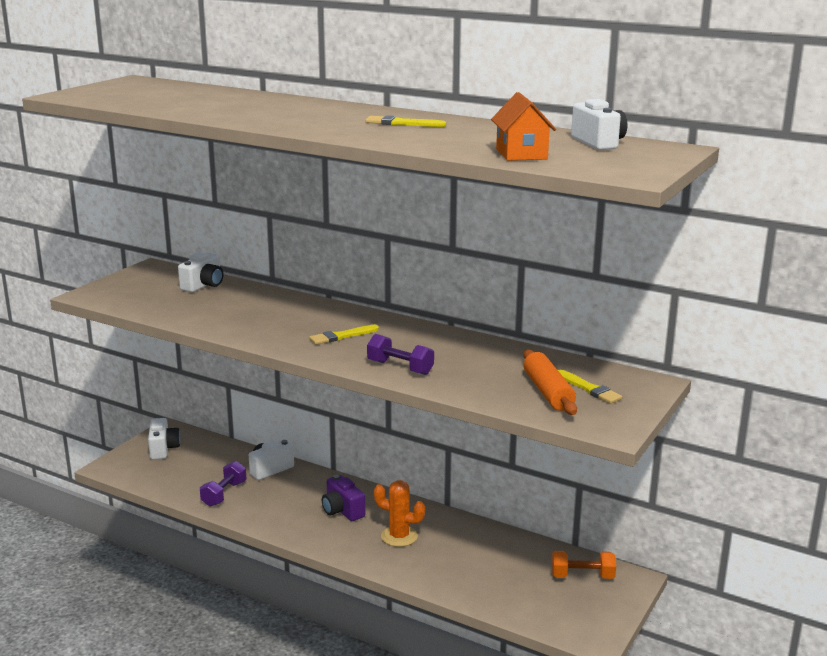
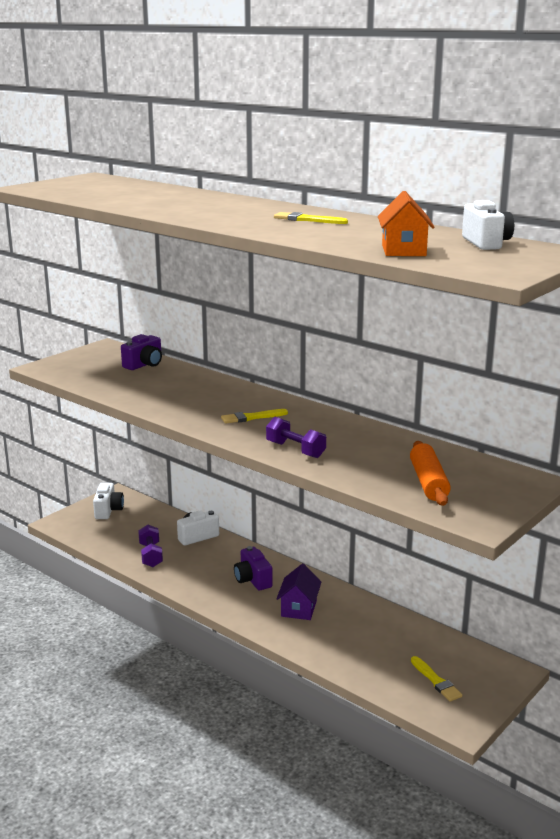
camera: 10 degrees right, 0 degrees up
white camera [178,252,223,292] -> purple camera [121,334,162,370]
purple dumbbell [200,461,246,507] -> purple dumbbell turned 45 degrees counterclockwise [138,525,163,567]
orange cactus [374,480,425,547] -> purple house [276,564,321,620]
orange dumbbell [551,551,616,579] -> none
yellow brush [558,370,622,404] -> yellow brush moved to [411,656,462,701]

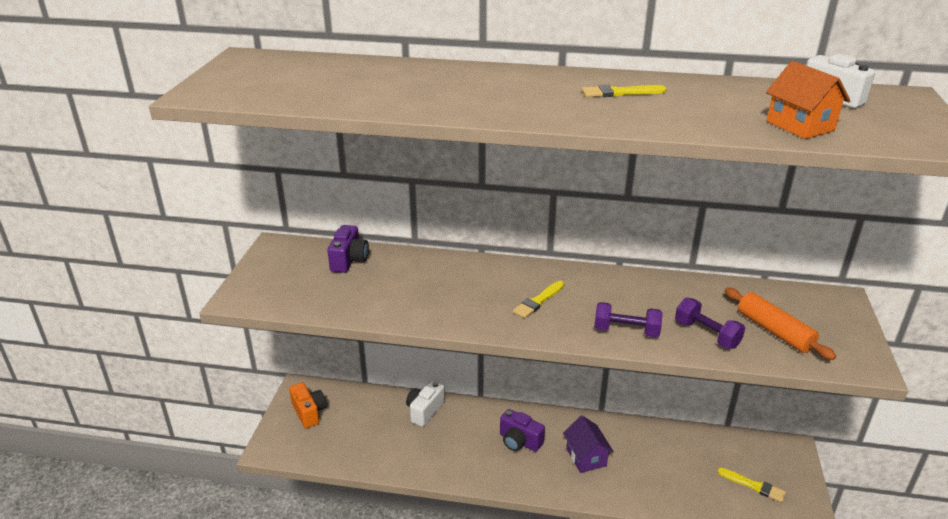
camera: 30 degrees left, 10 degrees up
white camera [93,483,124,519] -> orange camera [289,382,326,428]
purple dumbbell [138,525,163,567] -> purple dumbbell moved to [675,298,745,349]

